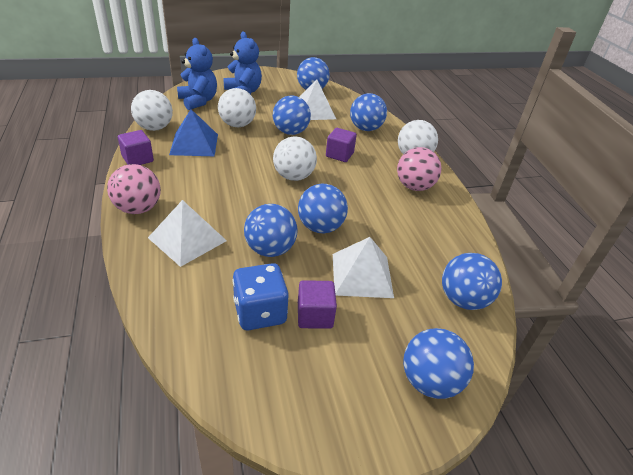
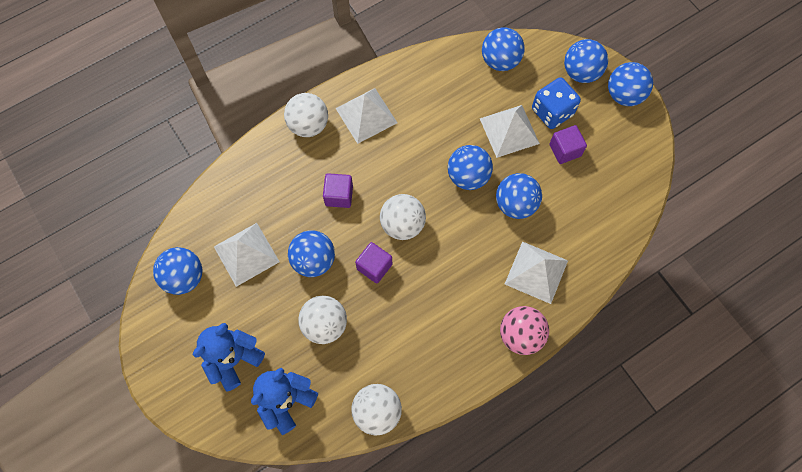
camera: 105 degrees left, 30 degrees up
purple cube [118,130,154,165] -> purple cube moved to [355,242,392,283]
blue pyramid [169,109,218,157] -> none
blue dice [232,263,289,330] -> blue dice moved to [532,77,581,129]
blue ball [350,93,387,131] -> blue ball moved to [608,62,653,106]
pink ball [397,147,442,191] -> white pyramid [336,88,397,144]

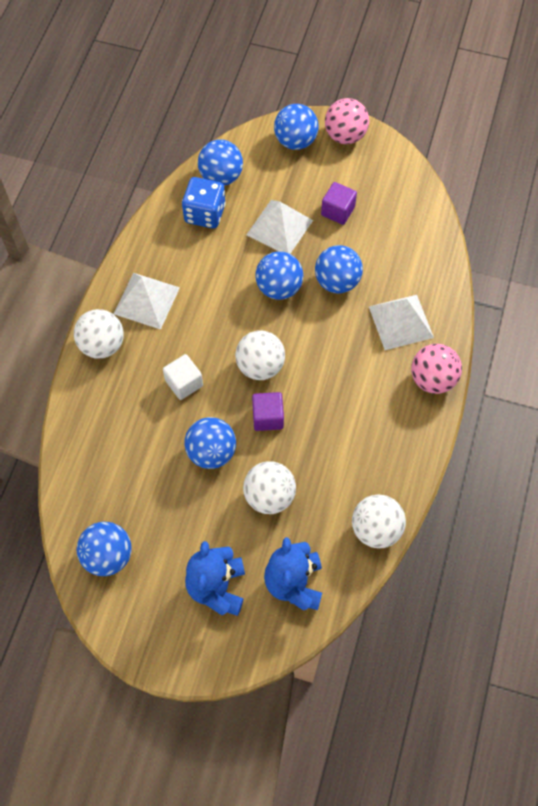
camera: 40 degrees left, 5 degrees down
white pyramid [214,223,280,287] -> none
purple cube [323,173,353,208] -> white cube [163,354,203,400]
blue dice [532,77,581,129] -> blue dice moved to [182,177,226,228]
blue ball [608,62,653,106] -> pink ball [325,98,369,144]

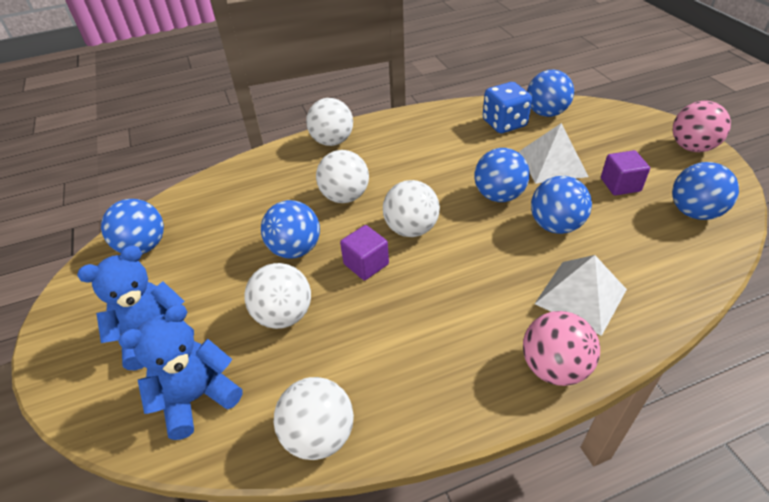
camera: 55 degrees right, 20 degrees down
white pyramid [114,273,180,329] -> none
white cube [163,354,203,400] -> white ball [316,150,369,203]
blue ball [274,104,319,150] -> blue ball moved to [672,162,739,220]

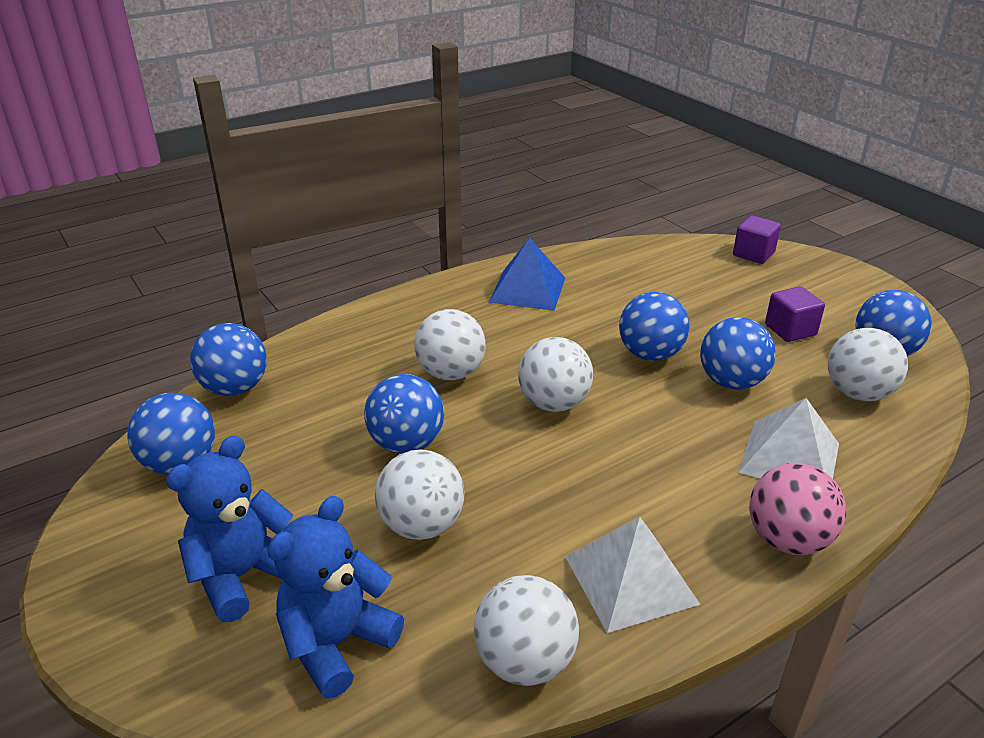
camera: 15 degrees left, 10 degrees down
white ball [306,98,353,146] -> white ball moved to [828,328,908,401]
purple cube [340,225,389,280] -> purple cube moved to [733,215,781,264]
blue dice [483,82,532,133] -> none
white pyramid [519,123,589,184] -> white pyramid moved to [565,517,701,633]
blue ball [527,70,574,117] -> blue ball moved to [190,323,267,396]
pink ball [673,101,731,152] -> none
none -> blue pyramid [489,238,565,311]

